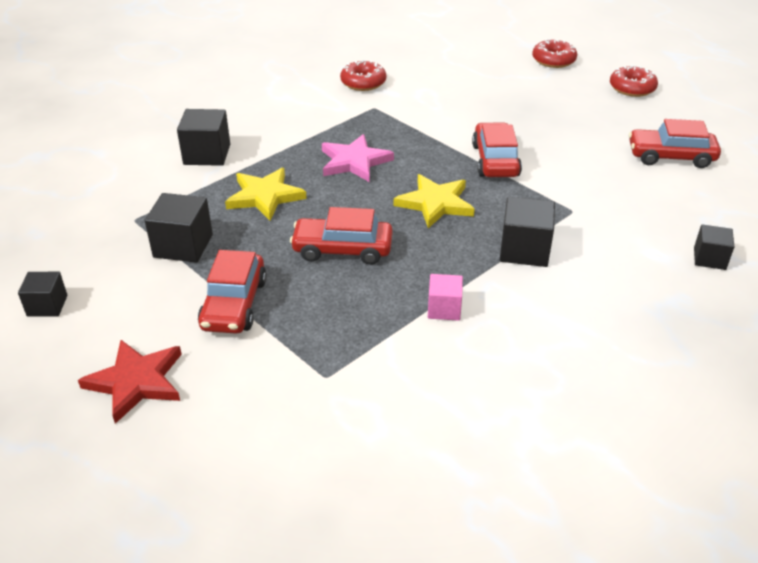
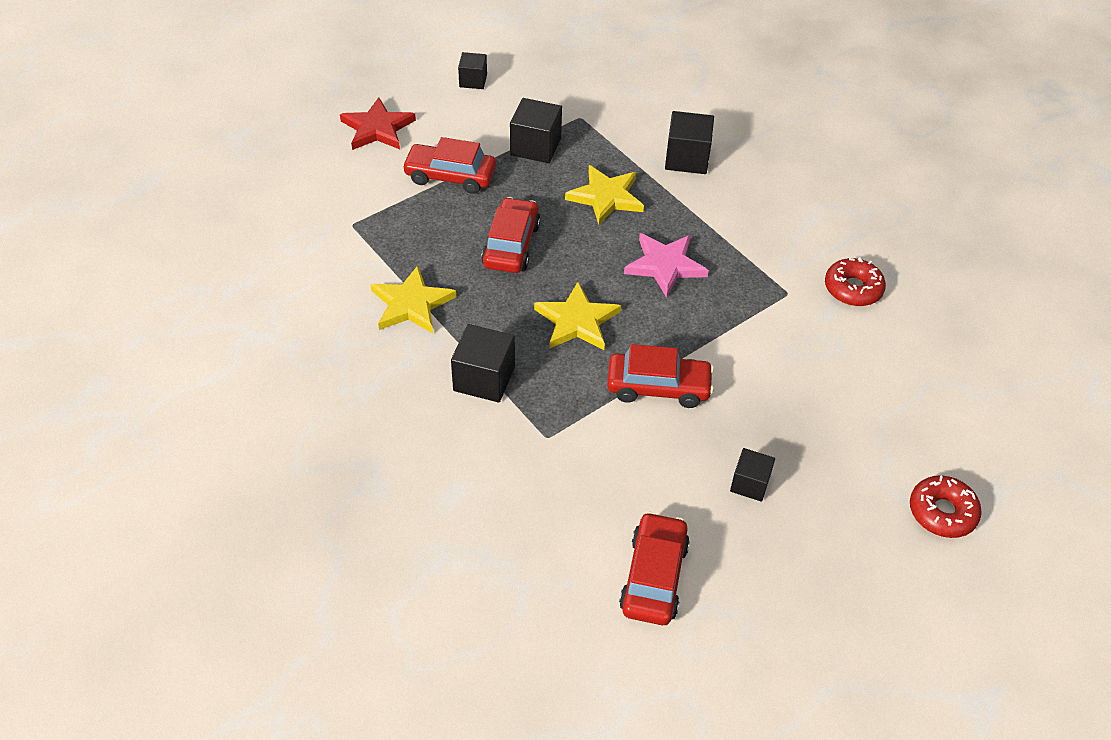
camera: 95 degrees right, 10 degrees up
pink cube [428,274,463,321] -> yellow star [371,265,456,334]
red donut [610,65,658,97] -> none
black cube [694,224,735,270] -> black cube moved to [730,448,775,502]

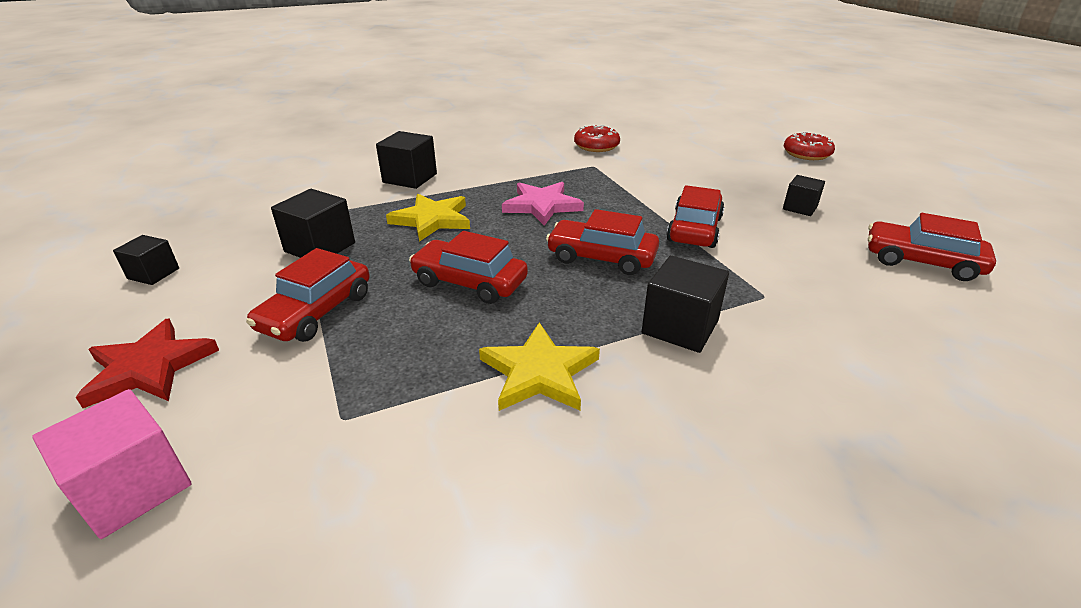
camera: 75 degrees left, 15 degrees down
yellow star [534,282,621,350] -> red car [546,209,659,275]
none -> pink cube [32,389,192,539]

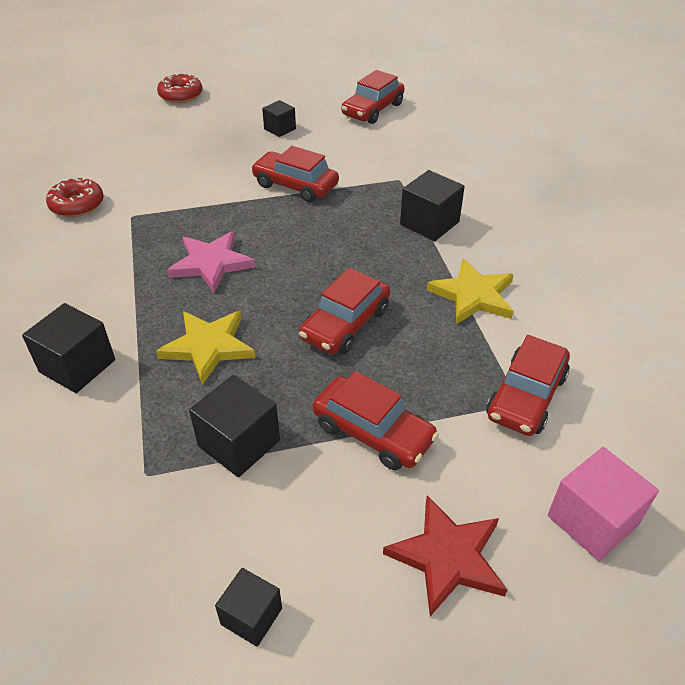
camera: 80 degrees left, 10 degrees up
red car [546,209,659,275] -> red car moved to [486,335,570,436]

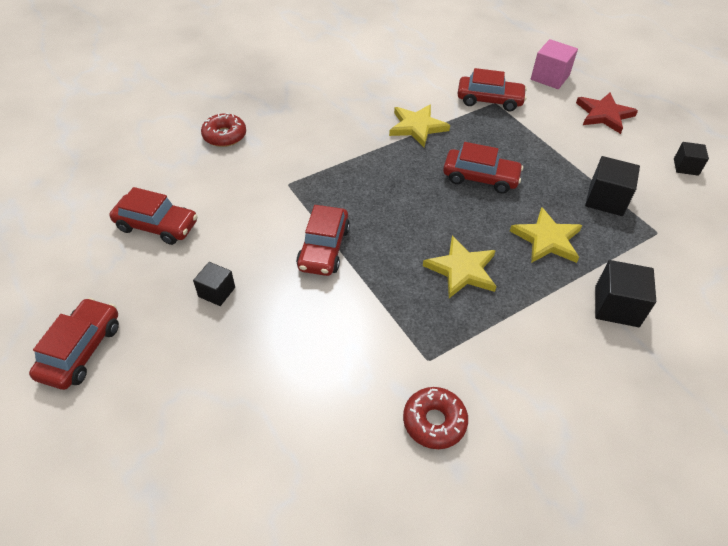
camera: 110 degrees left, 5 degrees up
red donut [157,73,202,103] -> red donut moved to [201,113,246,147]
pink star [167,231,255,293] -> yellow star [423,236,497,298]
red car [313,371,439,471] -> red car moved to [29,298,119,390]
black cube [400,170,465,241] -> none

